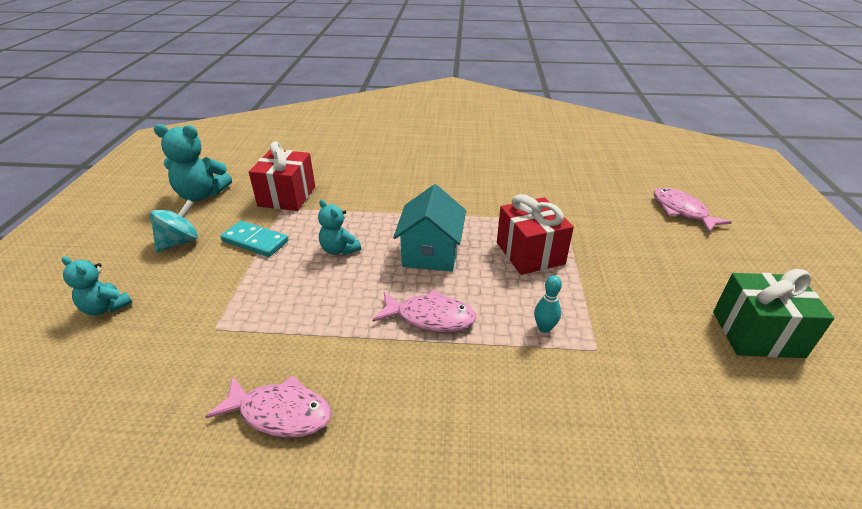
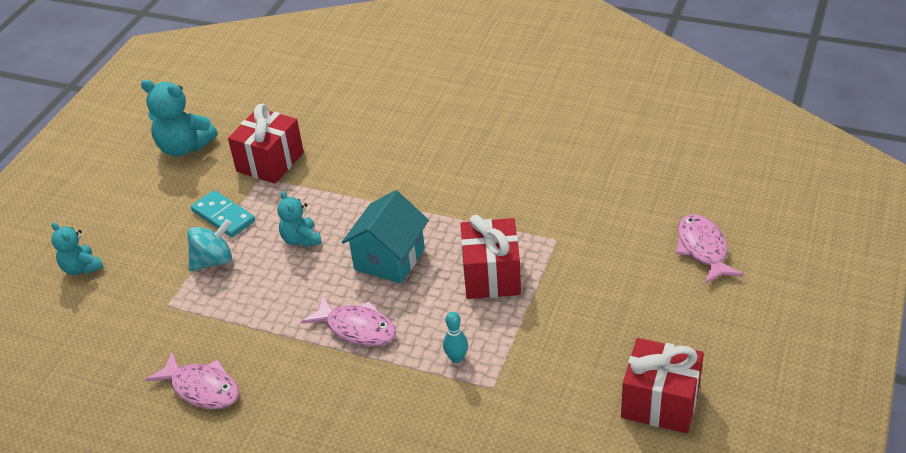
camera: 20 degrees right, 5 degrees up
turquoise spinning top [150,200,198,252] -> turquoise spinning top moved to [187,219,232,271]
green gift [713,269,834,358] -> red gift [621,338,704,433]

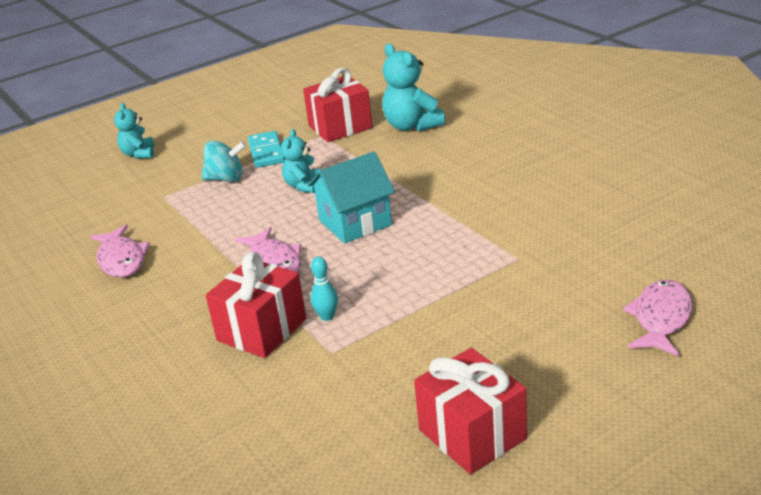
camera: 35 degrees right, 10 degrees down
turquoise teddy bear [141,79,217,157] -> turquoise teddy bear moved to [382,44,445,132]
red gift [461,215,521,299] -> red gift moved to [206,252,306,358]

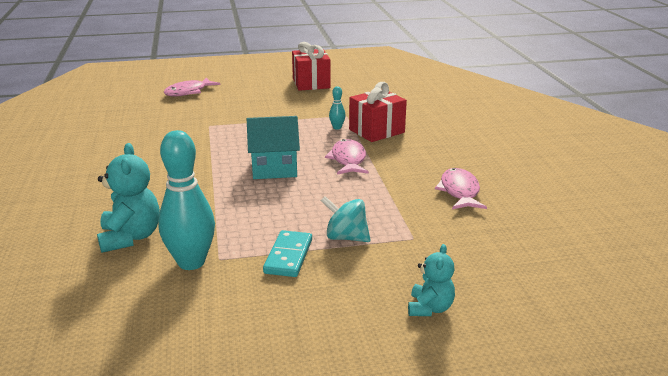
camera: 160 degrees left, 5 degrees down
turquoise teddy bear [281,129,321,193] -> none
red gift [303,68,372,142] -> turquoise bowling pin [158,130,215,270]

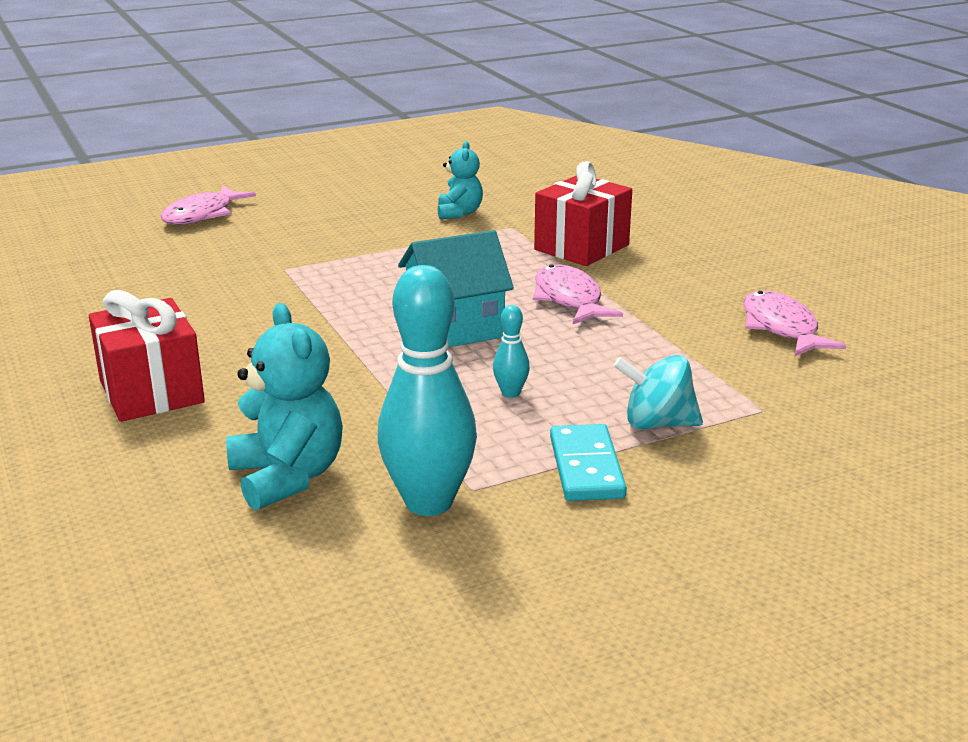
camera: 15 degrees left, 0 degrees up
red gift [292,42,331,91] -> red gift moved to [89,290,205,422]
turquoise bowling pin [329,86,346,130] -> turquoise bowling pin moved to [493,305,530,398]
turquoise teddy bear [408,244,455,316] -> turquoise teddy bear moved to [438,141,483,219]

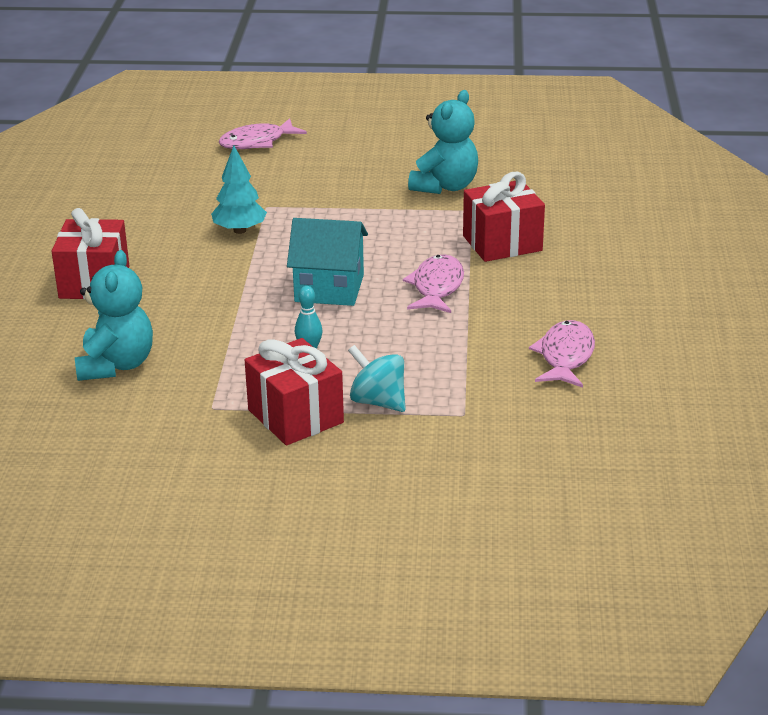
camera: 30 degrees right, 5 degrees up
turquoise bowling pin [378,265,477,516] -> none
turquoise teddy bear [438,141,483,219] -> turquoise teddy bear [408,90,478,194], size x1.61
turquoise domino [550,424,627,501] -> red gift [245,338,344,445]
none -> turquoise tree [211,146,267,234]

